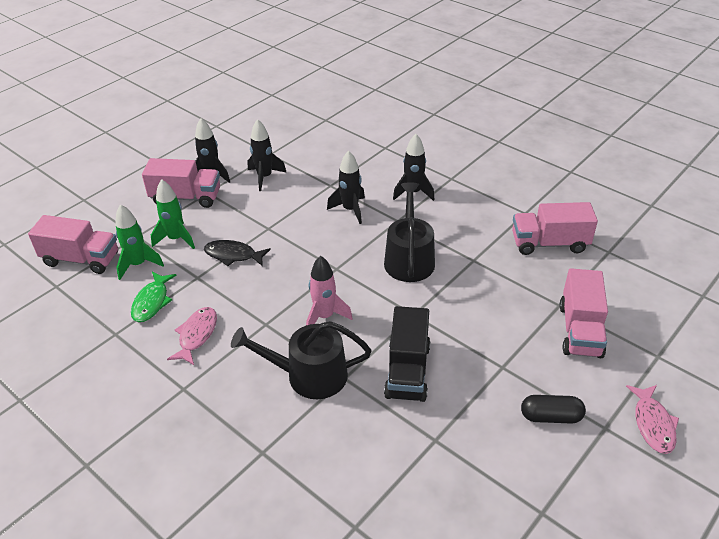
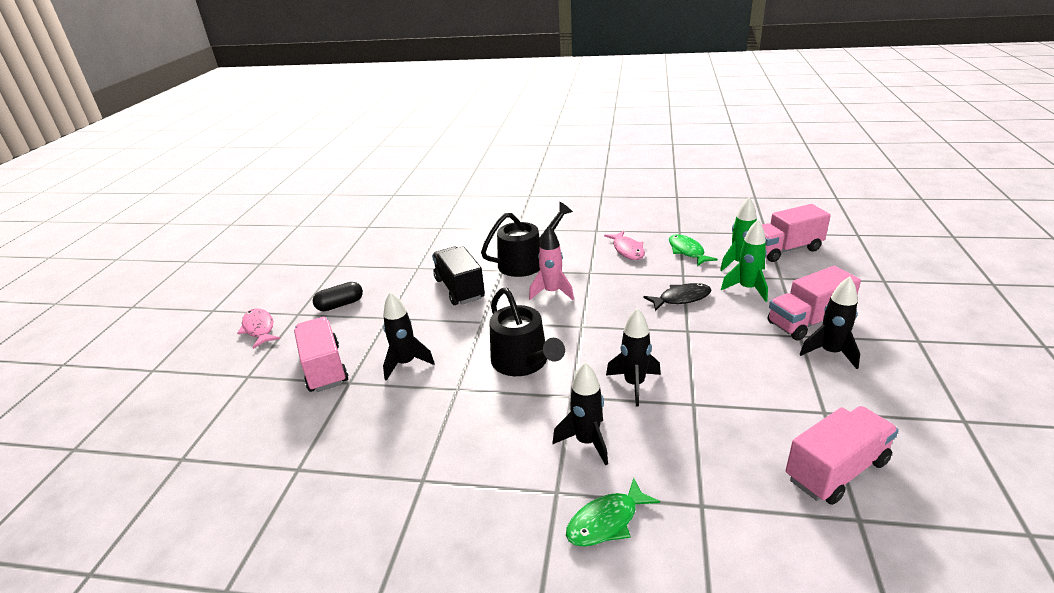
camera: 150 degrees right, 10 degrees down
black rocket [248,119,287,191] -> black rocket moved to [383,292,435,381]
pink truck [512,202,598,255] -> pink truck moved to [785,406,899,505]
none -> green fish [566,478,660,547]

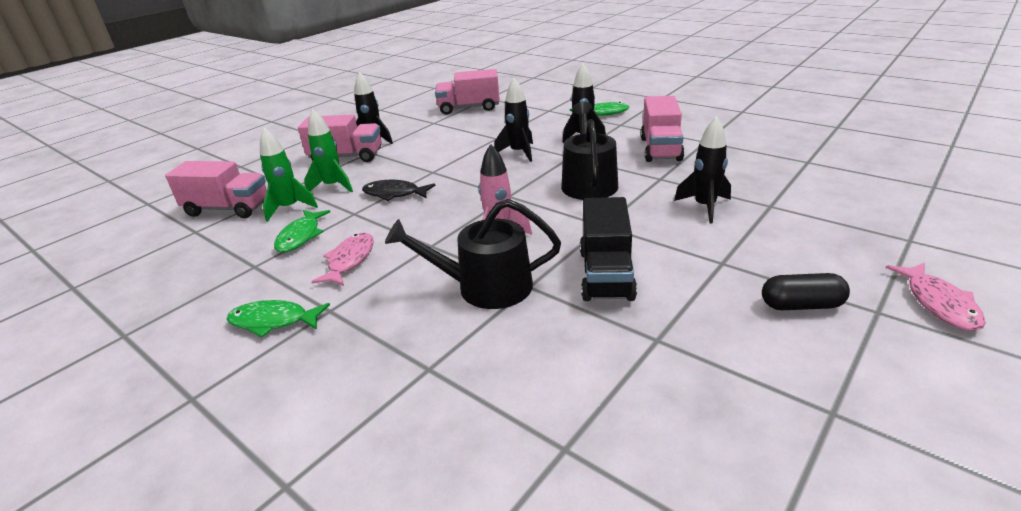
camera: 150 degrees left, 0 degrees up
pink truck [294,317,349,392] -> pink truck moved to [641,96,685,162]
none -> green fish [227,300,330,337]

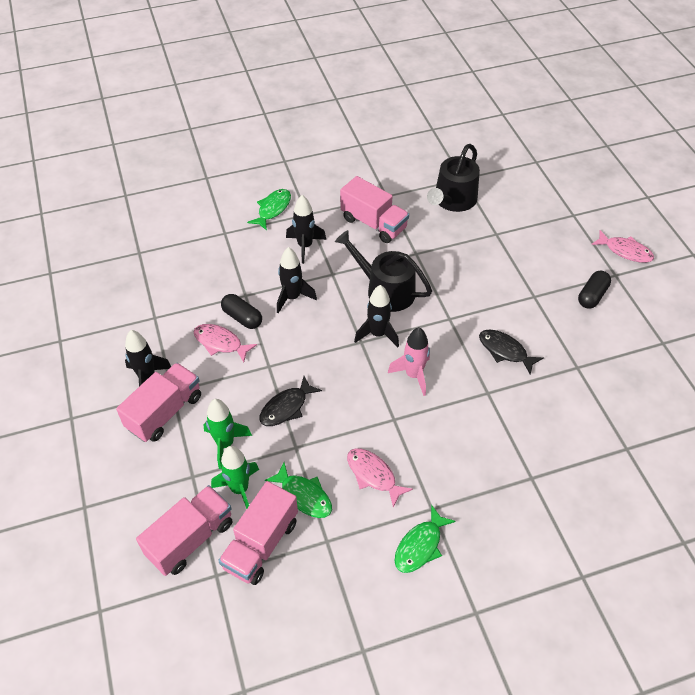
camera: 60 degrees left, 20 degrees up
black watering can [385,199,561,309] -> black watering can moved to [427,144,480,212]
pink truck [435,69,500,115] -> pink truck moved to [218,481,298,585]
black truck [580,197,637,301] -> black fish [479,330,544,375]
black rocket [674,116,731,223] -> black rocket moved to [354,285,399,347]
none -> pink fish [194,324,257,362]
none -> black capsule [221,294,262,329]

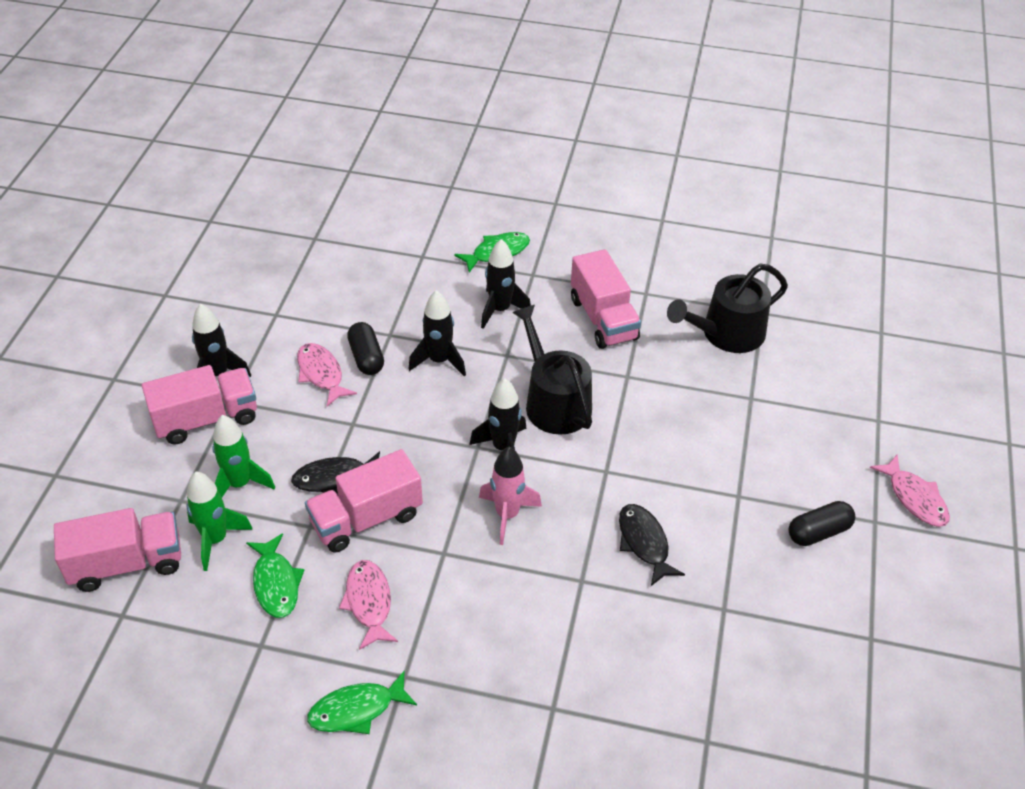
camera: 30 degrees right, 5 degrees down
pink truck [218,481,298,585] -> pink truck moved to [305,449,423,552]

